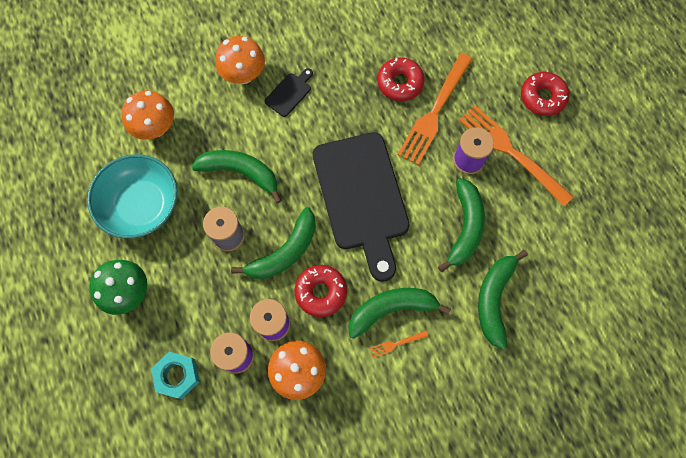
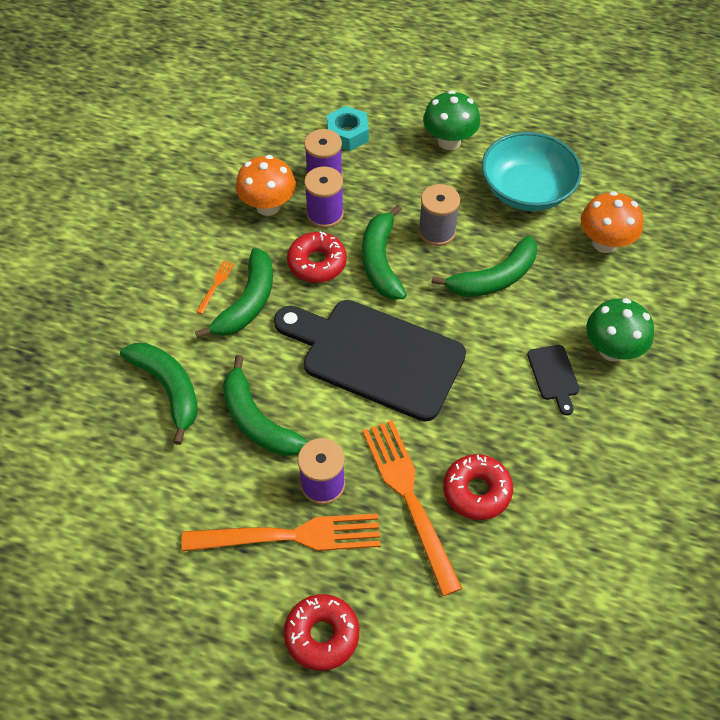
camera: 130 degrees right, 15 degrees down
orange mushroom [215,36,265,84] -> green mushroom [586,298,654,362]

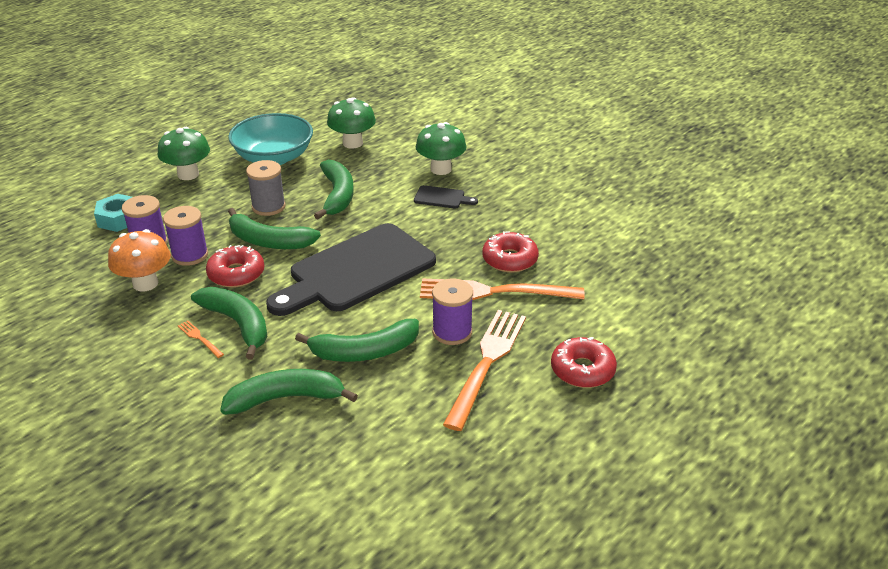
camera: 65 degrees left, 20 degrees down
orange mushroom [581,191,643,253] -> green mushroom [327,97,376,149]

